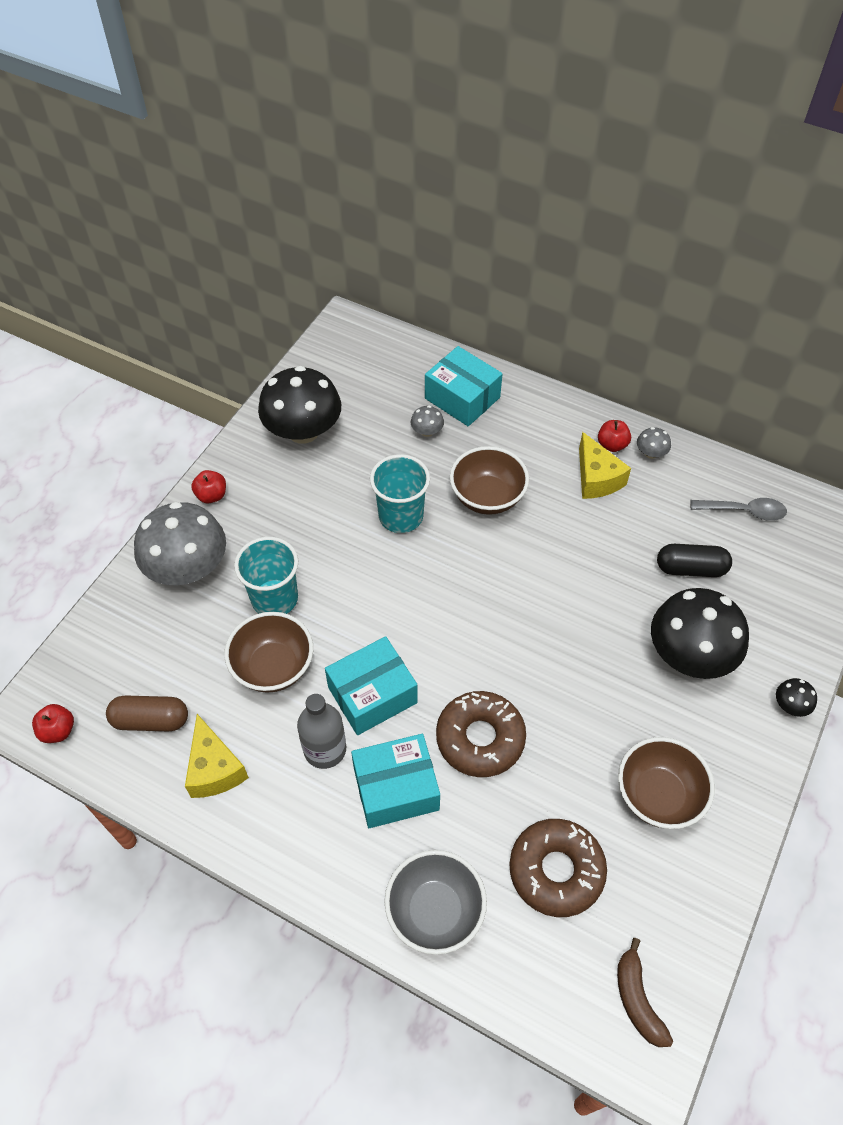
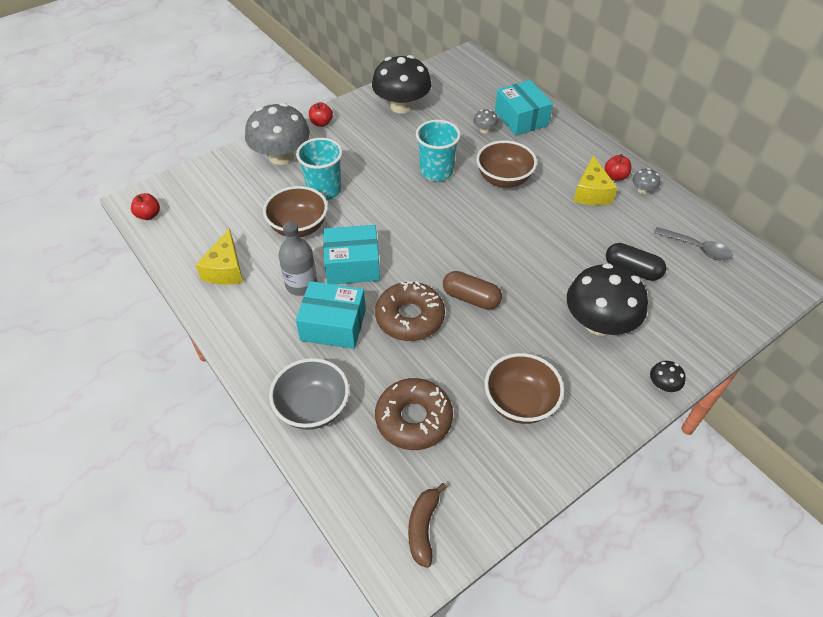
camera: 25 degrees right, 5 degrees down
brown capsule [106,696,188,731] -> brown capsule moved to [443,271,502,310]

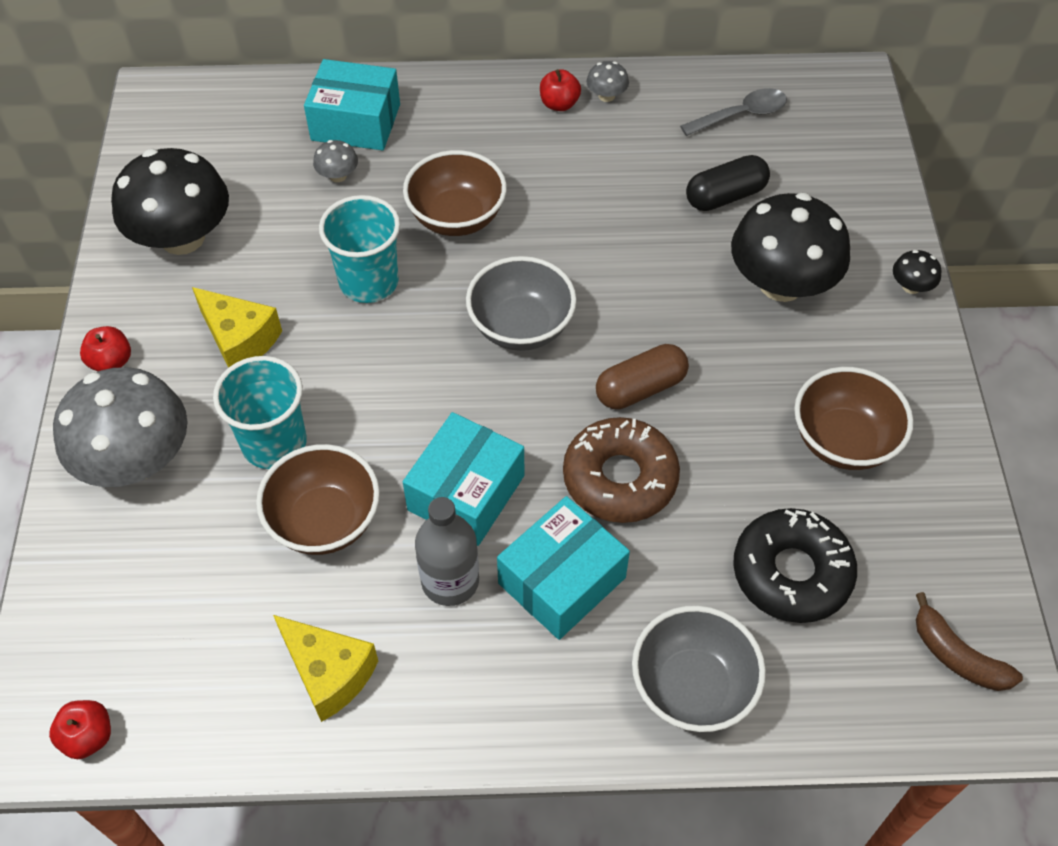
camera: 55 degrees left, 5 degrees up
brown donut [375,378,453,450] -> black donut [733,508,857,623]
yellow cheese [573,156,617,205] -> yellow cheese moved to [192,287,282,368]
none -> grey bowl [466,256,577,351]

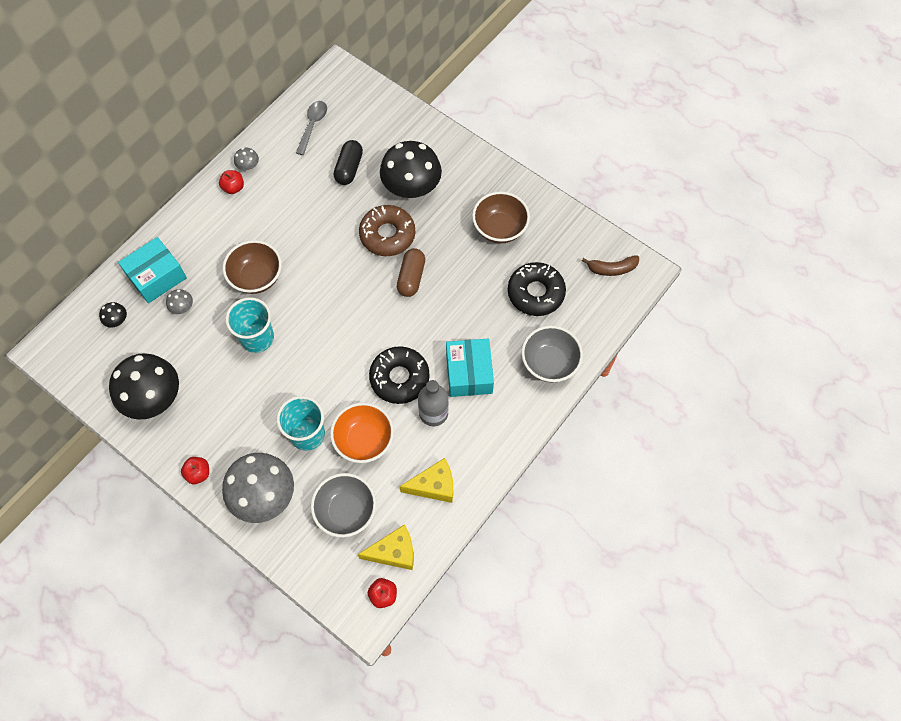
camera: 50 degrees left, 10 degrees up
yellow cheese [192,287,282,368] -> yellow cheese moved to [358,524,414,570]
brown bowl [256,444,380,555] -> orange bowl [330,402,394,463]
turquoise box [403,412,524,546] -> black donut [369,346,430,404]
grey bowl [466,256,577,351] -> grey bowl moved to [311,473,376,537]
brown donut [563,417,680,523] -> brown donut moved to [359,205,415,256]
black mushroom [893,250,941,294] -> black mushroom moved to [99,302,127,328]

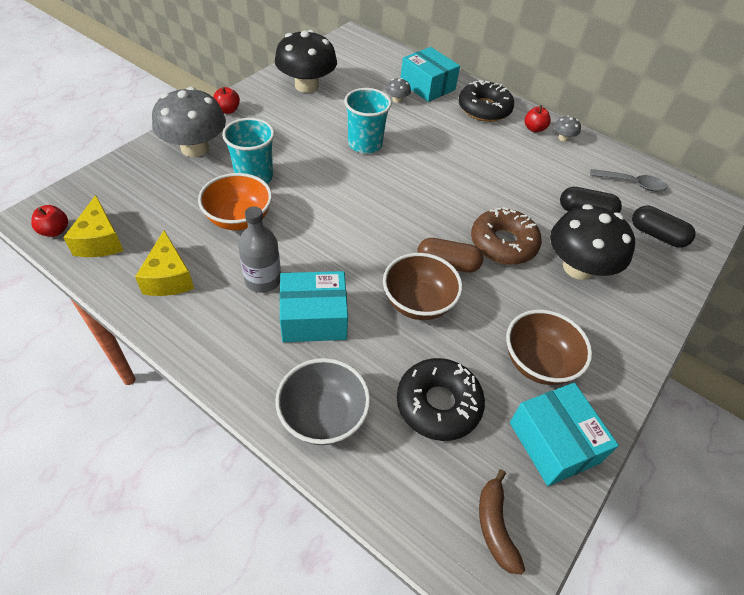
camera: 85 degrees right, 15 degrees down
black mushroom [99,302,127,328] -> none
brown bowl [223,240,282,294] -> brown bowl moved to [383,253,463,320]
grey bowl [311,473,376,537] -> none
black donut [369,346,430,404] -> black donut moved to [459,80,514,122]
none -> turquoise box [510,383,619,486]
none -> black capsule [632,206,696,248]

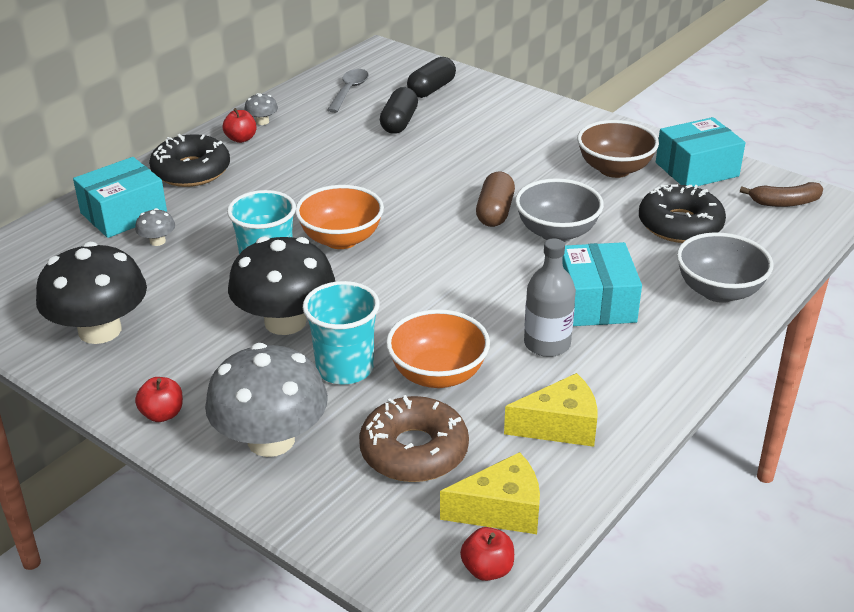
camera: 85 degrees left, 15 degrees down
brown bowl [383,253,463,320] -> grey bowl [515,178,604,242]
brown donut [471,207,542,265] -> brown donut moved to [359,395,469,482]
black mushroom [550,204,635,280] -> black mushroom moved to [228,237,335,335]
none -> orange bowl [295,185,384,249]

